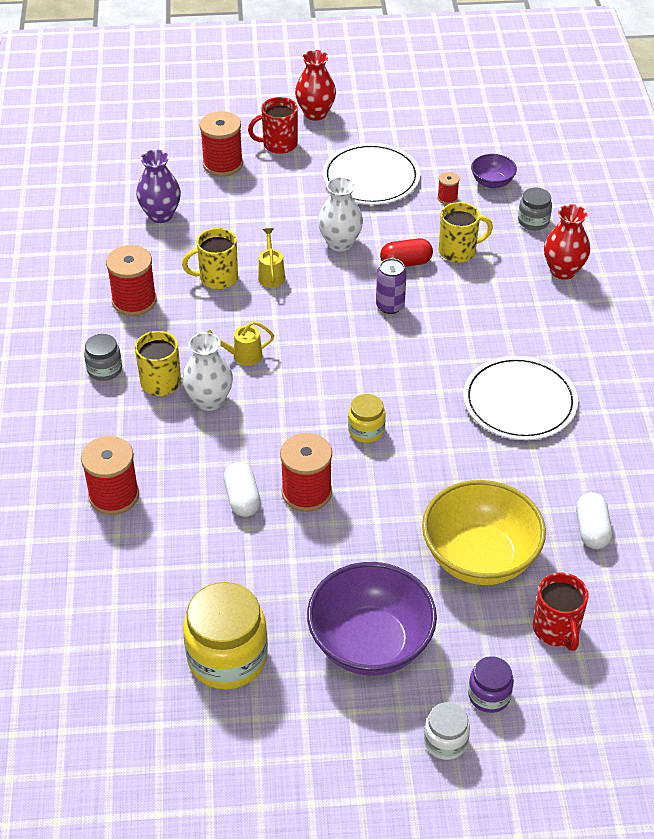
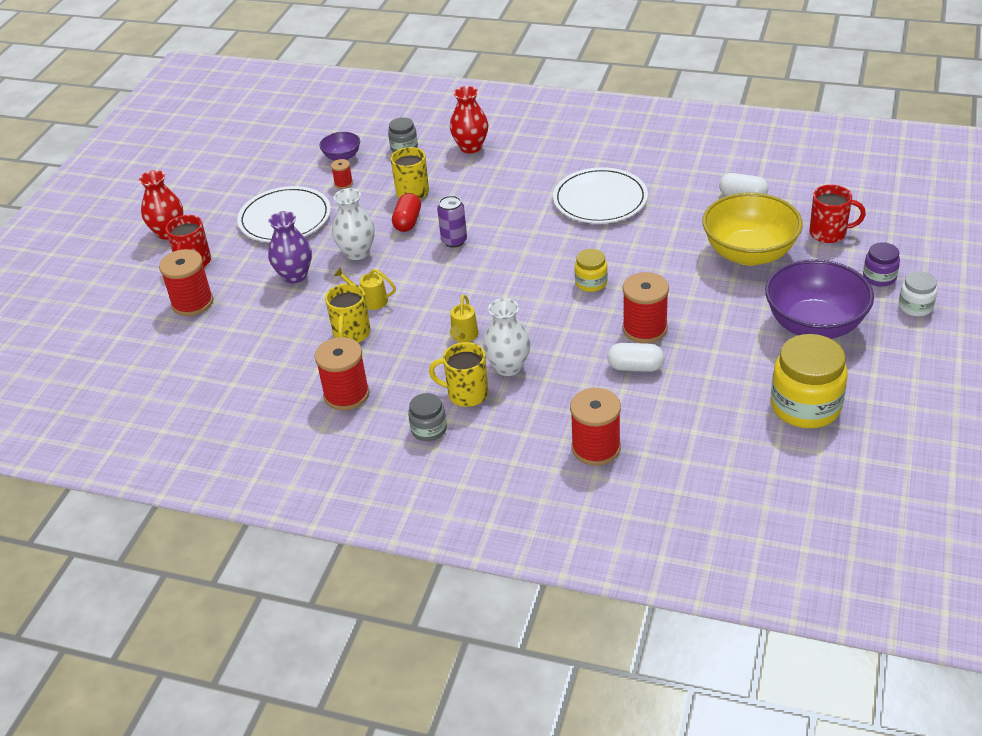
camera: 65 degrees left, 5 degrees down
purple vase [136,149,181,223] -> purple vase moved to [268,211,312,283]

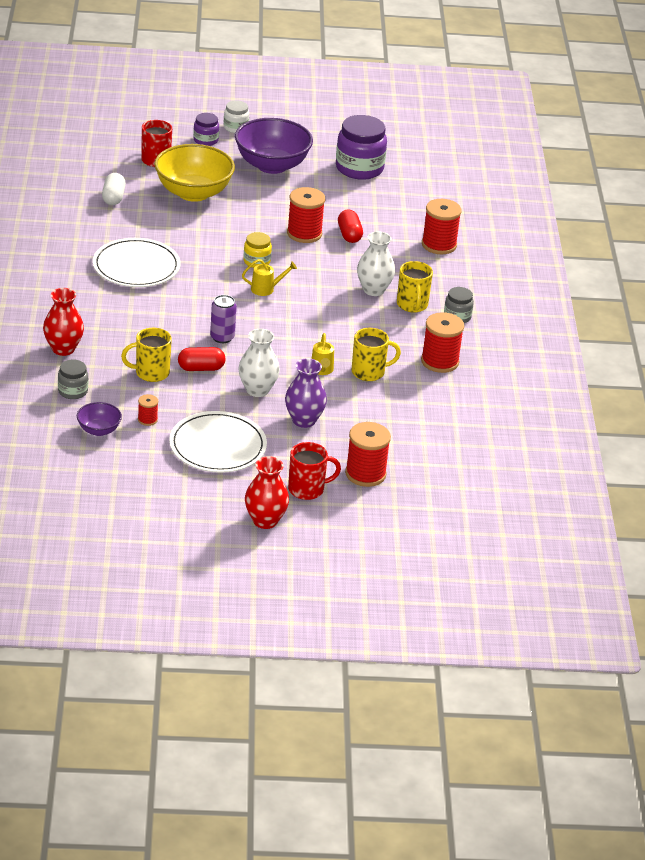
camera: 115 degrees left, 5 degrees down
yellow watering can [450,294,479,342] -> yellow watering can moved to [242,259,297,296]
white capsule [607,343,665,372] -> red capsule [338,210,363,243]
yellow jar [770,334,848,428] -> purple jar [336,115,387,180]

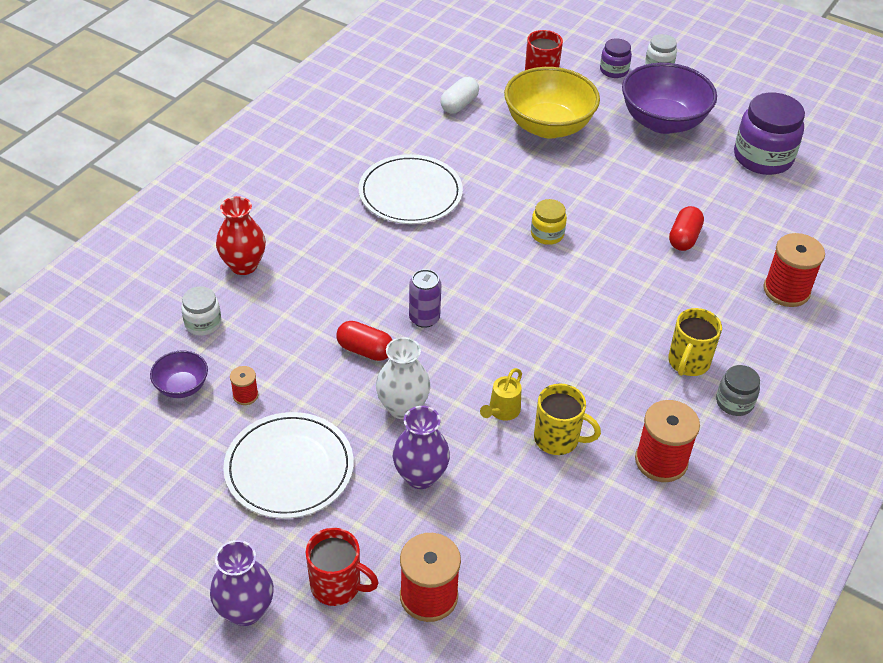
camera: 35 degrees right, 10 degrees up
grey jar [58,360,88,399] -> white jar [181,286,221,336]
yellow mug [121,328,172,382] -> none
yellow watering can [242,259,297,296] -> none
red vase [245,456,289,529] -> purple vase [210,540,274,626]
red spool [287,187,325,243] -> none
white vase [357,231,395,296] -> none

